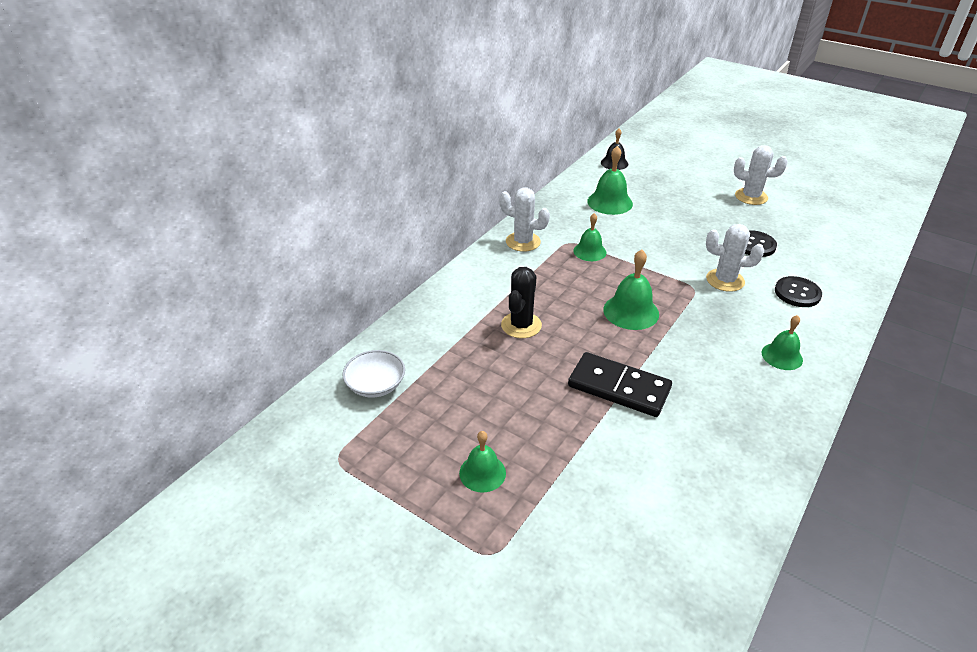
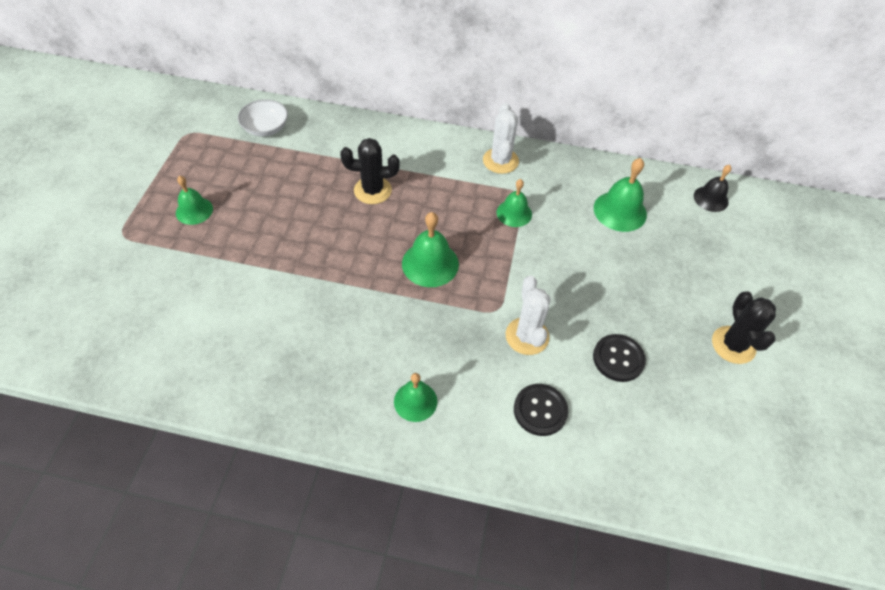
camera: 65 degrees right, 15 degrees up
black domino [568,352,672,417] -> none
white cactus [734,145,788,205] -> black cactus [712,291,776,364]

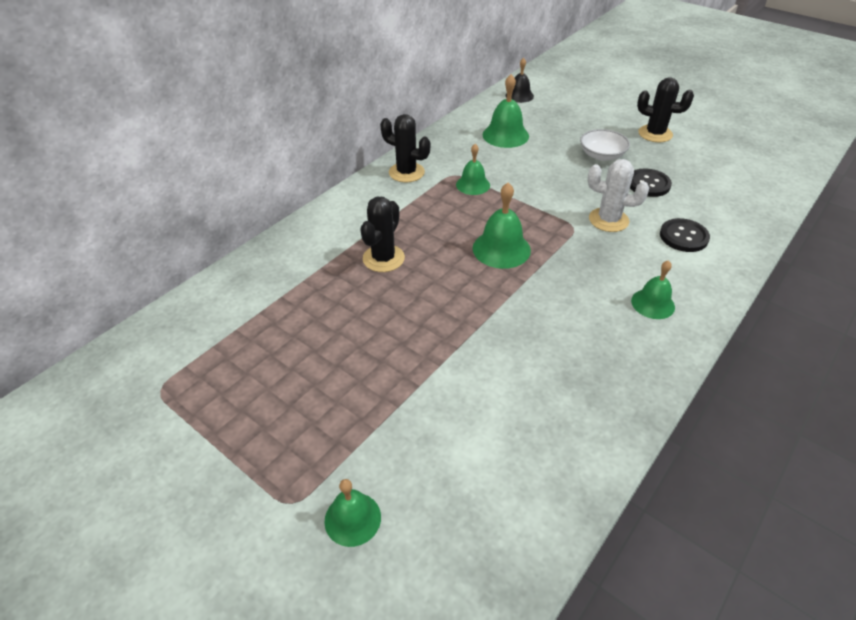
camera: 60 degrees left, 10 degrees down
green bell [176,176,213,225] -> green bell moved to [324,479,381,547]
white bowl [238,99,288,136] -> white bowl moved to [580,129,630,161]
white cactus [483,103,519,174] -> black cactus [380,114,430,182]

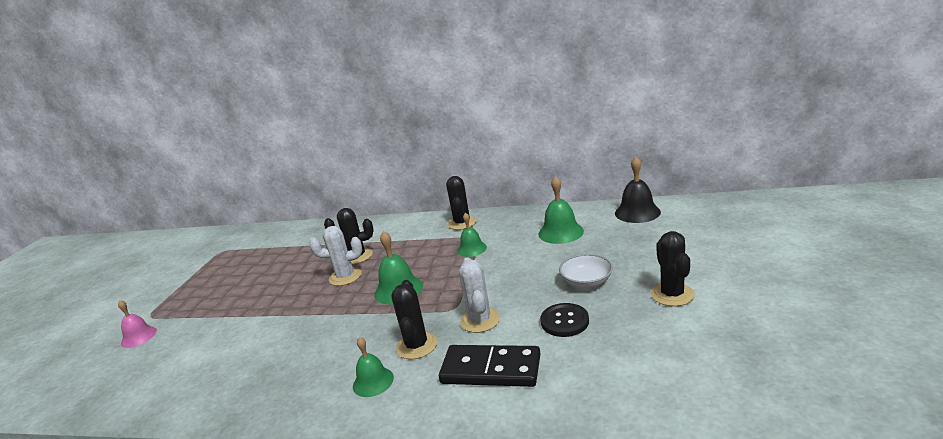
camera: 65 degrees right, 20 degrees down
green bell [324,479,381,547] -> pink bell [118,300,157,348]
black bell [506,58,534,103] -> black bell [615,157,661,223], size x1.51
black button [660,218,710,252] -> black domino [439,345,540,387]
none -> white cactus [309,226,362,286]
none -> black cactus [391,280,437,359]

